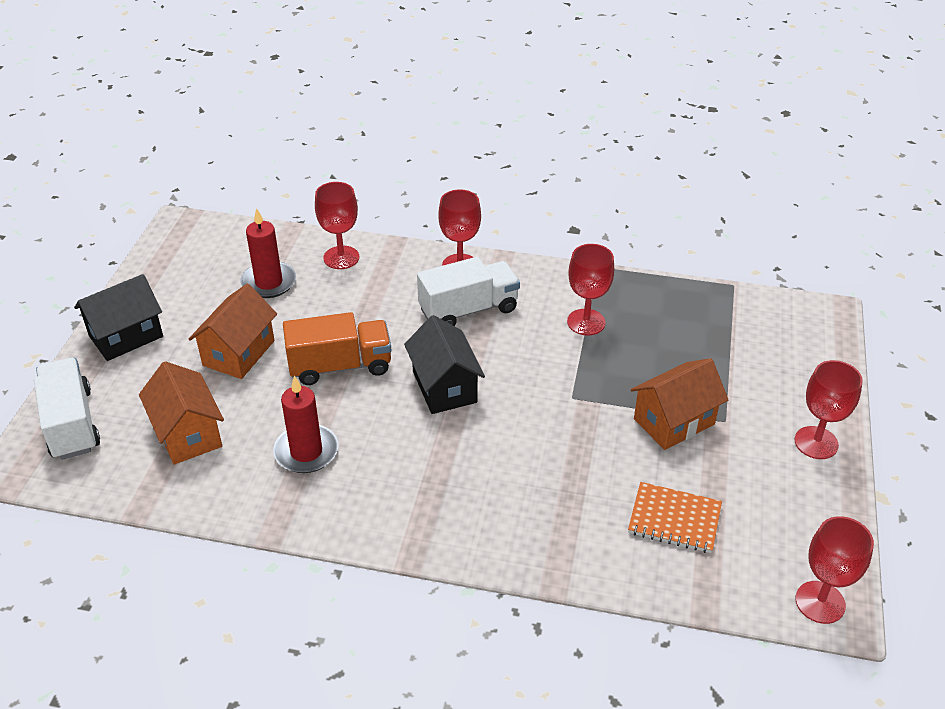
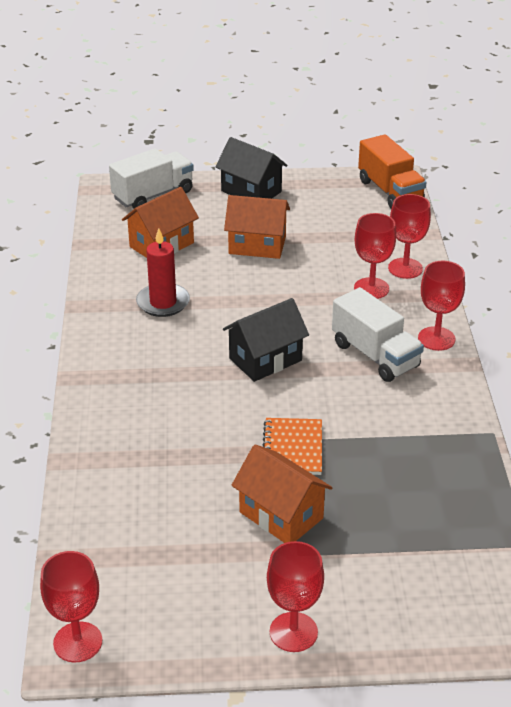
camera: 75 degrees right, 5 degrees down
red candle [240,208,296,298] -> none
orange truck [283,312,391,385] -> orange truck moved to [358,134,426,209]
red goblet [567,244,614,335] -> red goblet moved to [354,213,396,299]
orange notebook [628,482,722,553] -> orange notebook moved to [262,418,322,475]

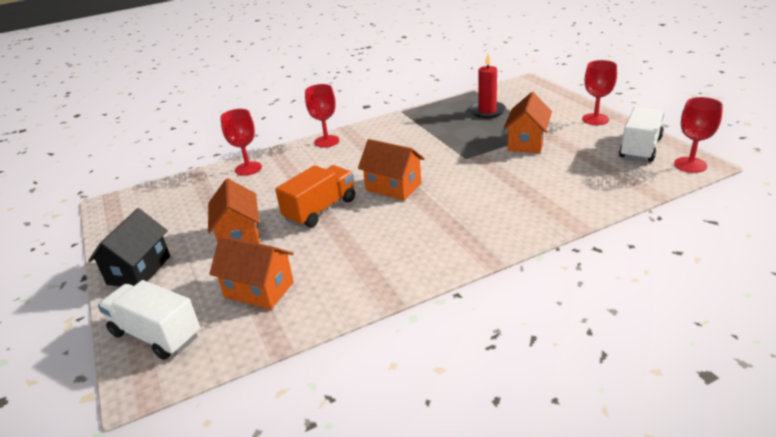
camera: 110 degrees left, 5 degrees down
red candle [136,228,190,317] -> red candle moved to [469,54,506,118]
black house [223,298,309,382] -> orange house [358,139,425,200]
orange notebook [262,418,322,475] -> none
white truck [332,287,424,382] -> white truck moved to [619,107,664,162]
red goblet [354,213,396,299] -> none
orange truck [358,134,426,209] -> orange truck moved to [275,165,355,228]

